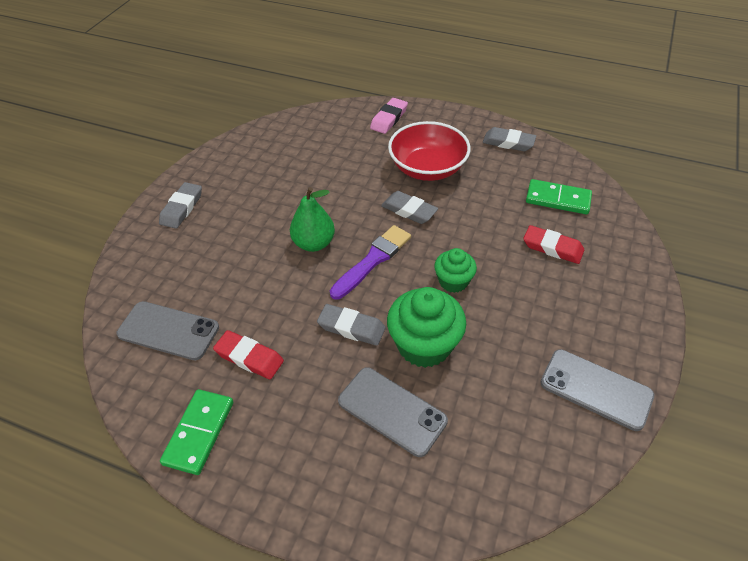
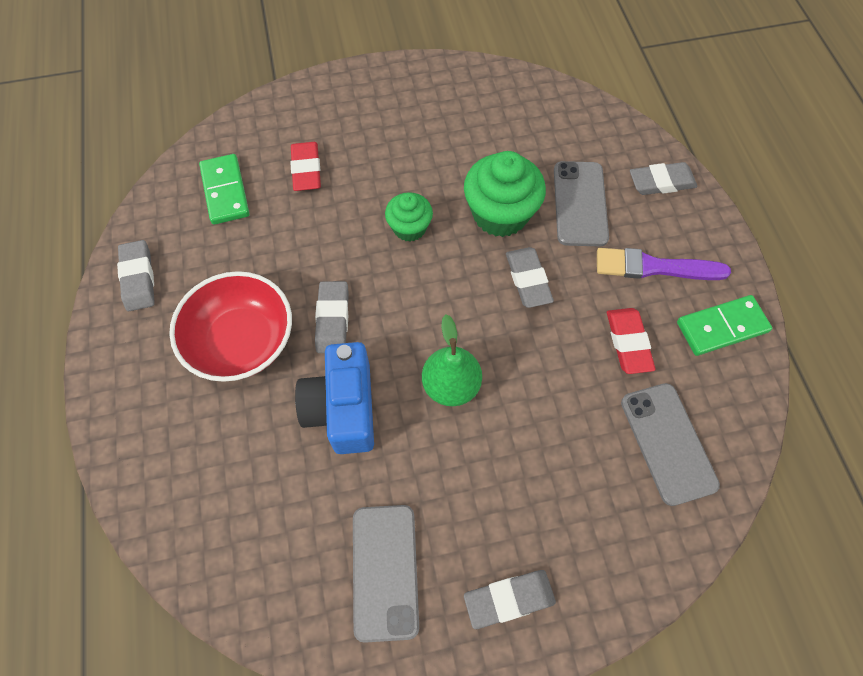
camera: 125 degrees left, 15 degrees up
purple brush [330,225,411,300] -> purple brush moved to [597,248,731,280]
pink eraser [370,98,408,134] -> none
grey phone [540,349,654,431] -> grey phone moved to [353,505,419,643]
none -> blue camera [295,342,374,454]
none -> grey eraser [630,162,697,195]

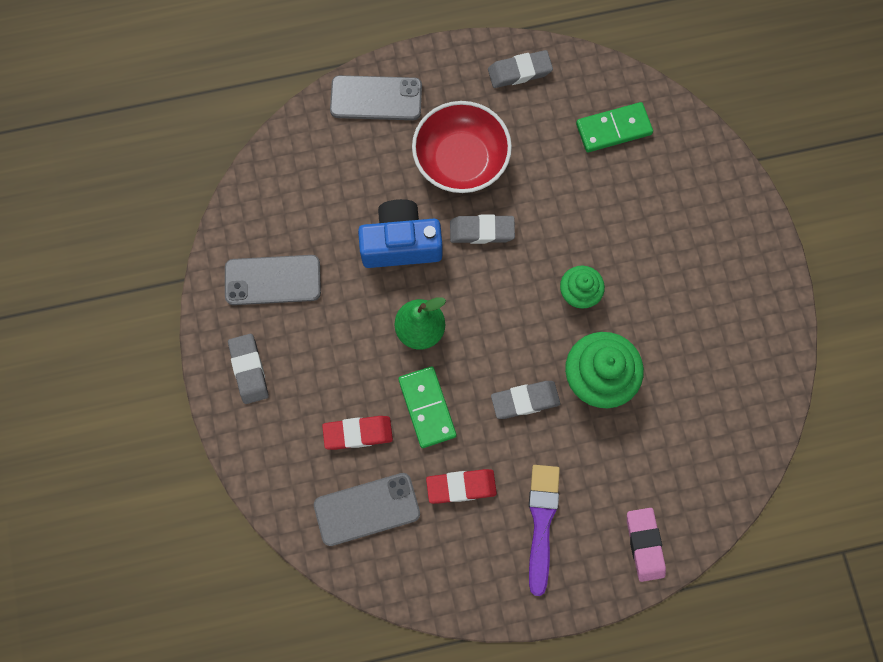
camera: 90 degrees right, 10 degrees up
red eraser [290,142,321,191] -> red eraser moved to [322,416,393,450]
grey phone [554,161,609,246] -> grey phone moved to [330,75,422,120]
grey eraser [630,162,697,195] -> pink eraser [627,508,666,582]
green domino [677,295,772,356] -> green domino moved to [398,366,456,448]

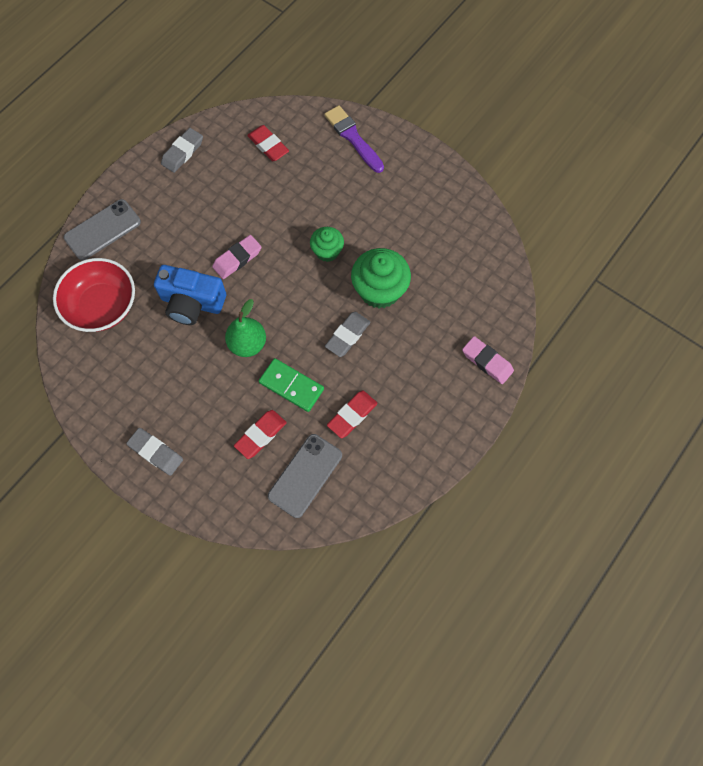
camera: 40 degrees left, 5 degrees down
grey phone [225,255,321,305] -> none
blue camera [358,199,442,268] -> blue camera turned 120 degrees counterclockwise [154,265,226,325]
red bowl [412,101,512,193] -> red bowl moved to [53,258,135,332]
grey eraser [450,215,515,244] -> pink eraser [212,235,262,279]
purple brush [529,465,560,596] -> purple brush moved to [324,105,384,173]
green domino [576,102,653,152] -> red eraser [247,125,289,161]

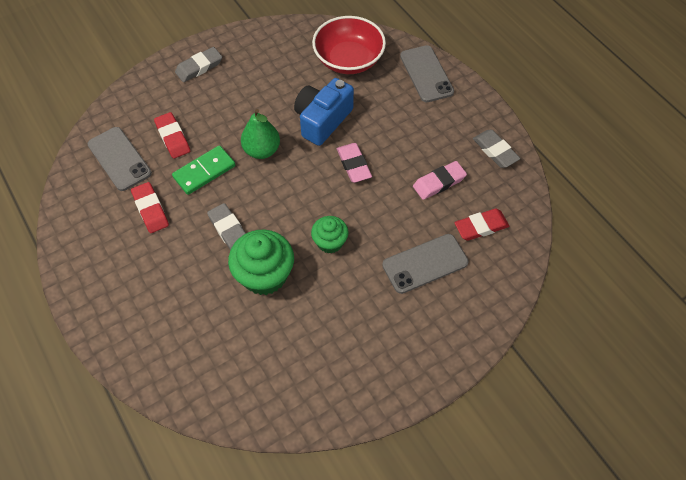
camera: 110 degrees right, 10 degrees down
purple brush [324,105,384,173] -> none
pink eraser [462,336,514,384] -> pink eraser moved to [413,161,467,200]
none -> grey phone [382,234,468,294]

